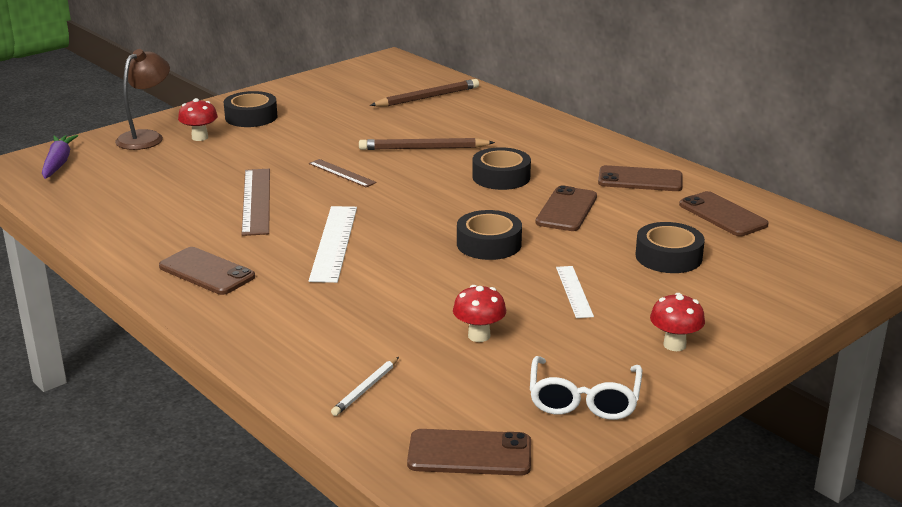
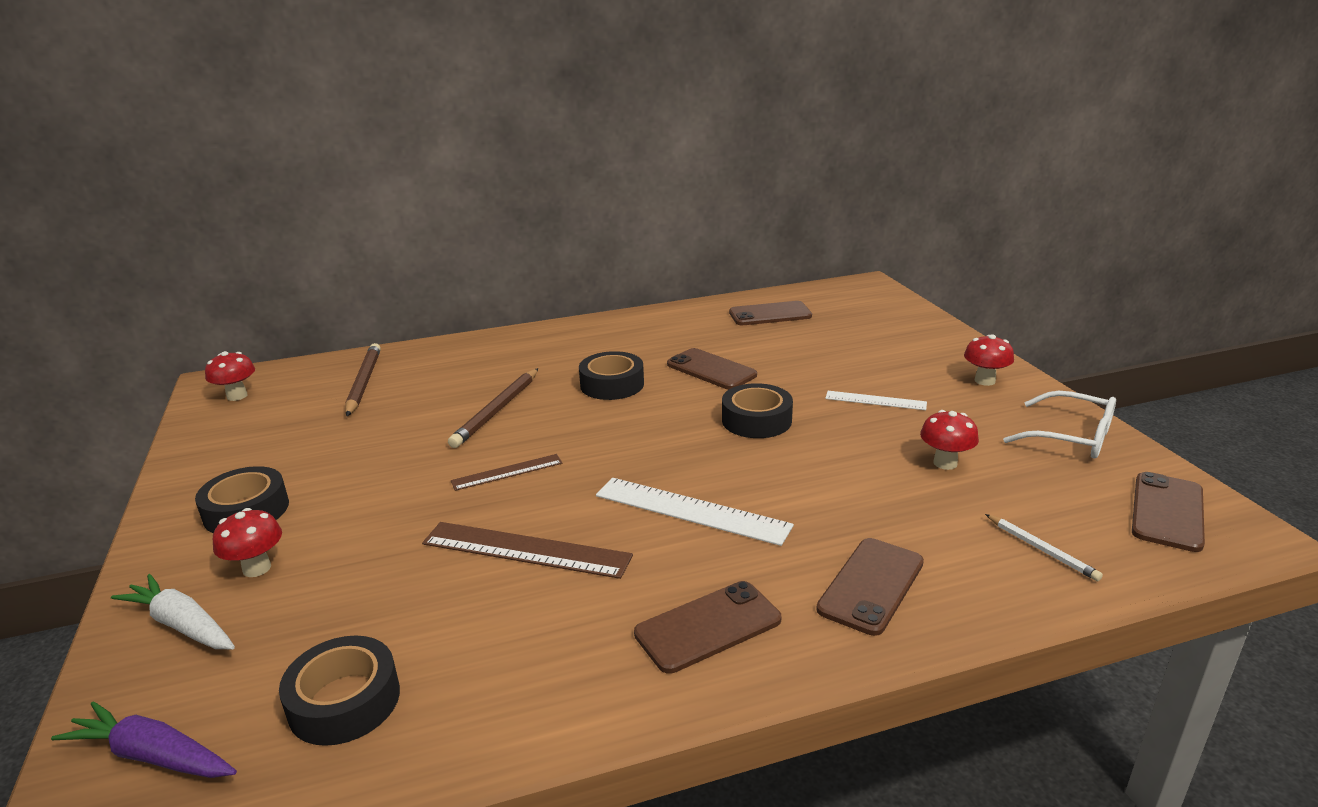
camera: 65 degrees left, 0 degrees up
brown lamp [115,49,170,150] -> white carrot [111,574,235,649]
brown phone [598,165,683,191] -> brown phone moved to [816,538,924,636]
black tape [636,222,705,273] -> black tape moved to [279,636,400,746]
none -> red mushroom [205,351,255,401]

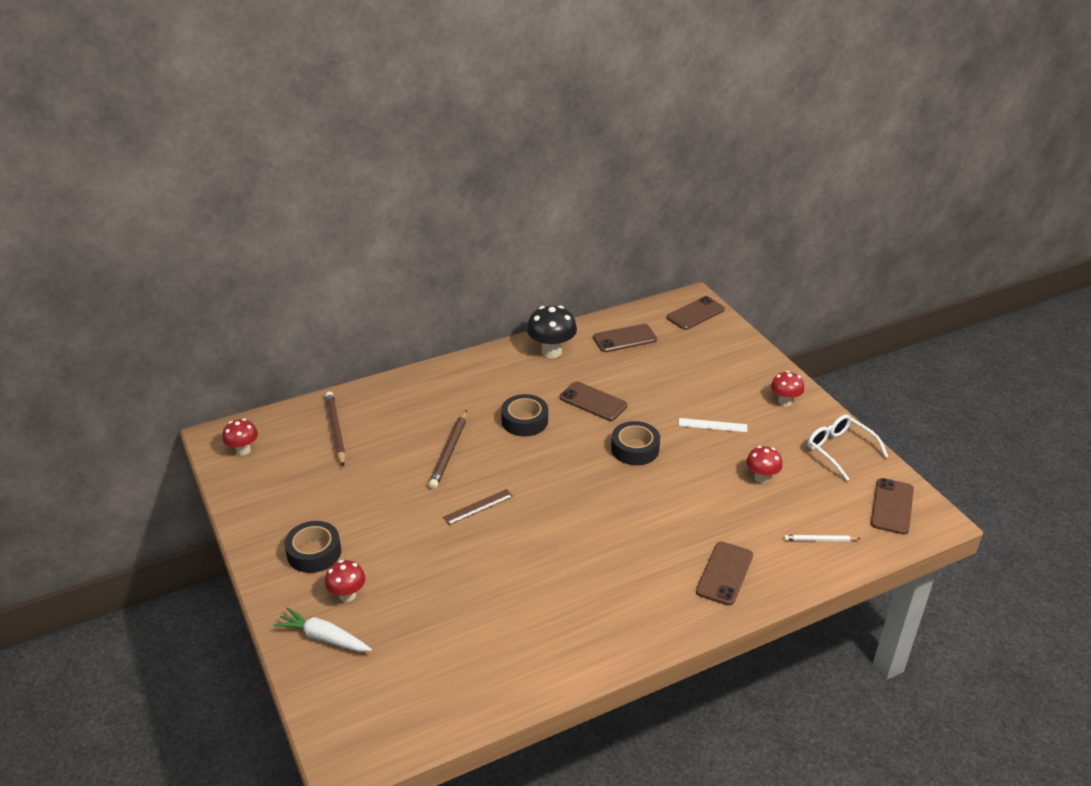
camera: 10 degrees left, 10 degrees up
purple carrot [51,701,237,778] -> none
black tape [279,636,400,746] -> none
brown ruler [422,522,633,579] -> none
white ruler [596,478,794,546] -> none
brown phone [634,581,781,674] -> brown phone moved to [667,296,725,330]
white pencil [985,514,1103,581] -> white pencil turned 135 degrees clockwise [784,535,861,541]
white glasses [1003,391,1116,459] -> white glasses turned 150 degrees counterclockwise [807,415,888,481]
none -> black mushroom [527,306,577,358]

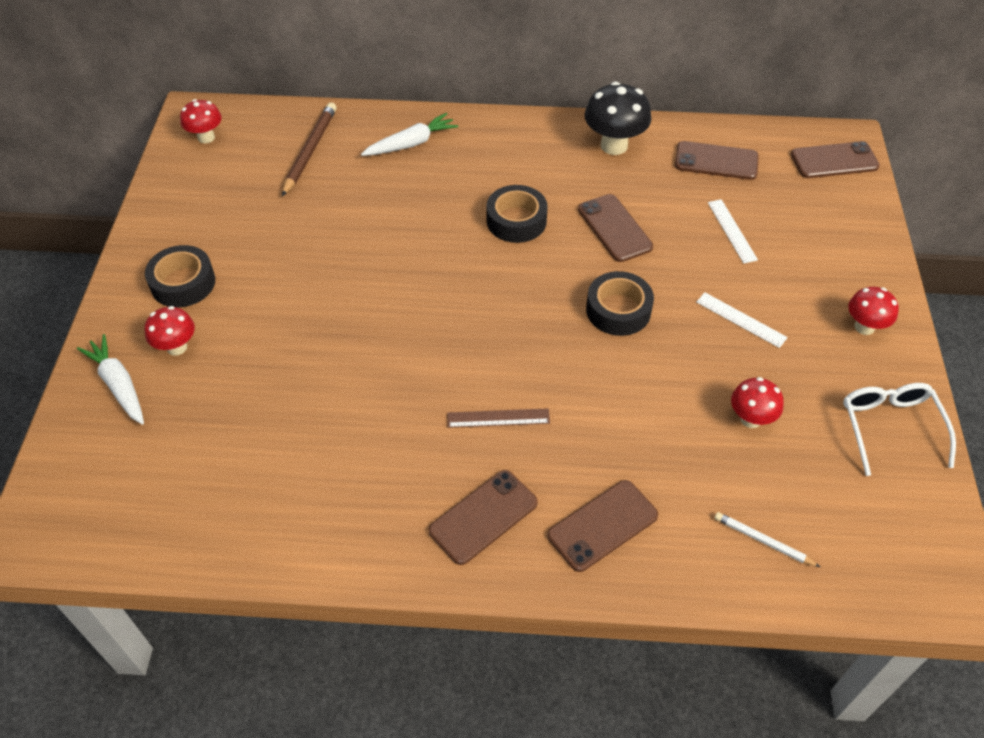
camera: 30 degrees right, 15 degrees up
brown pencil [429,410,467,489] -> none
brown ruler [443,489,513,525] -> brown ruler moved to [447,408,550,428]
brown phone [871,478,914,535] -> brown phone moved to [429,470,538,565]
none -> white carrot [361,113,458,156]
none -> white ruler [708,199,758,263]

